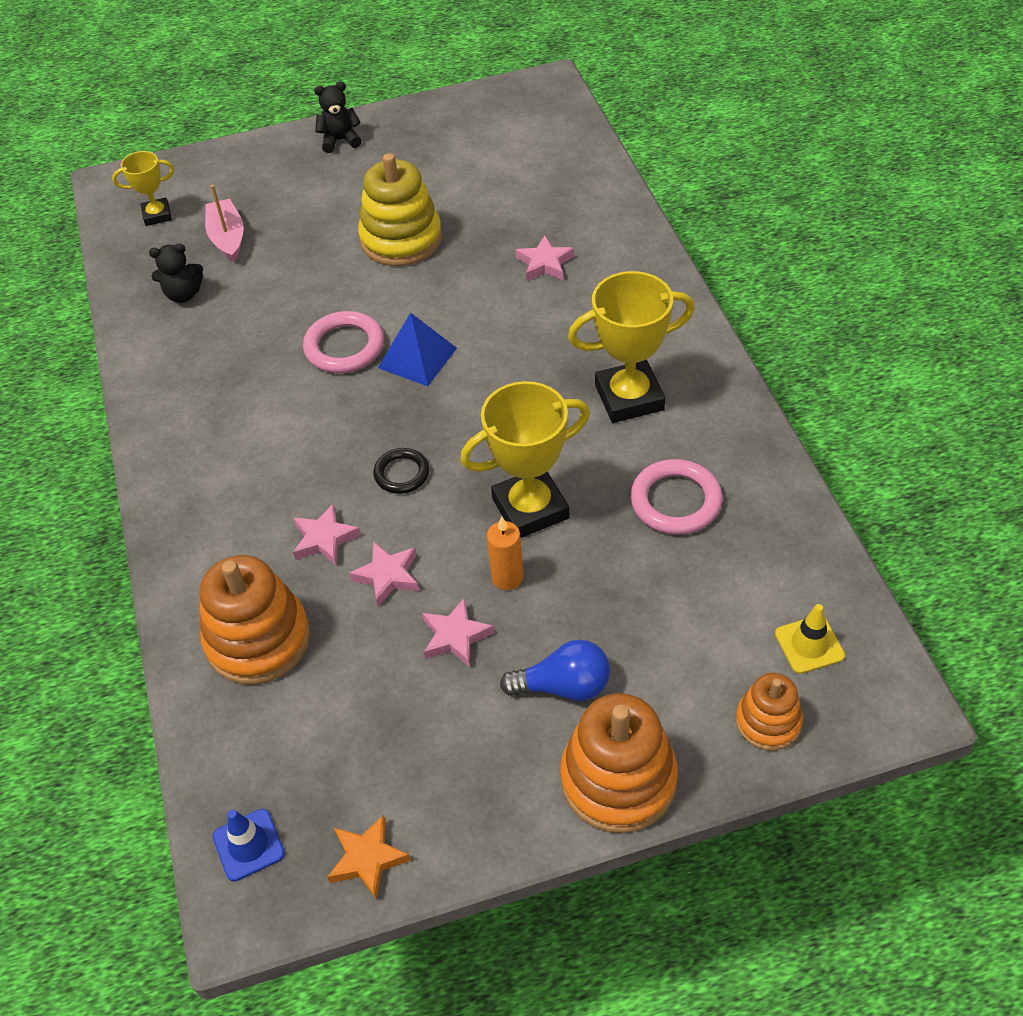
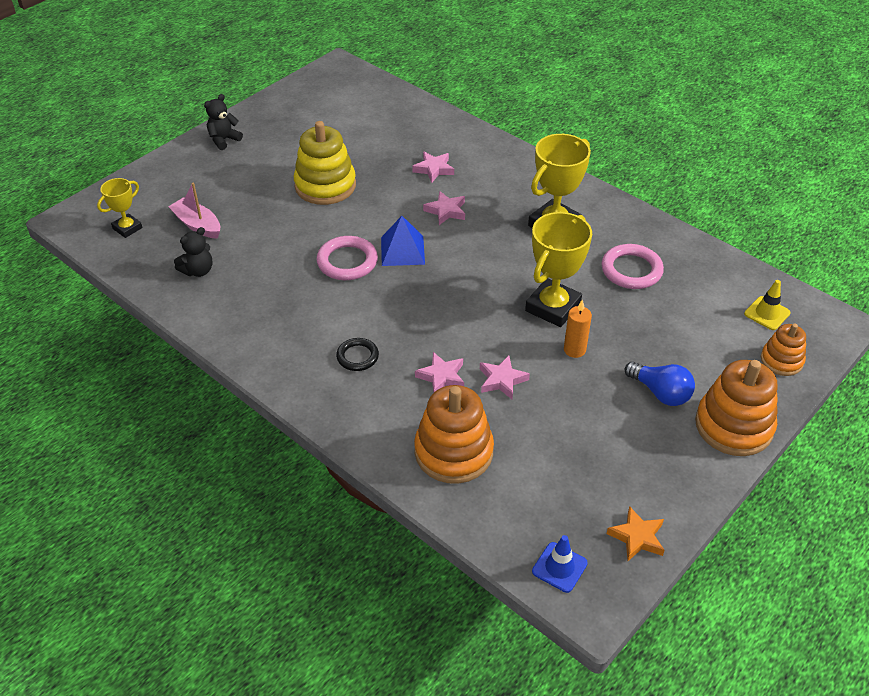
camera: 35 degrees left, 5 degrees down
black ring [373,448,429,494] -> black ring moved to [336,338,379,371]
pink star [422,597,494,667] -> pink star moved to [423,191,465,225]
blue light bulb [500,640,610,701] -> blue light bulb turned 75 degrees clockwise [625,362,695,406]

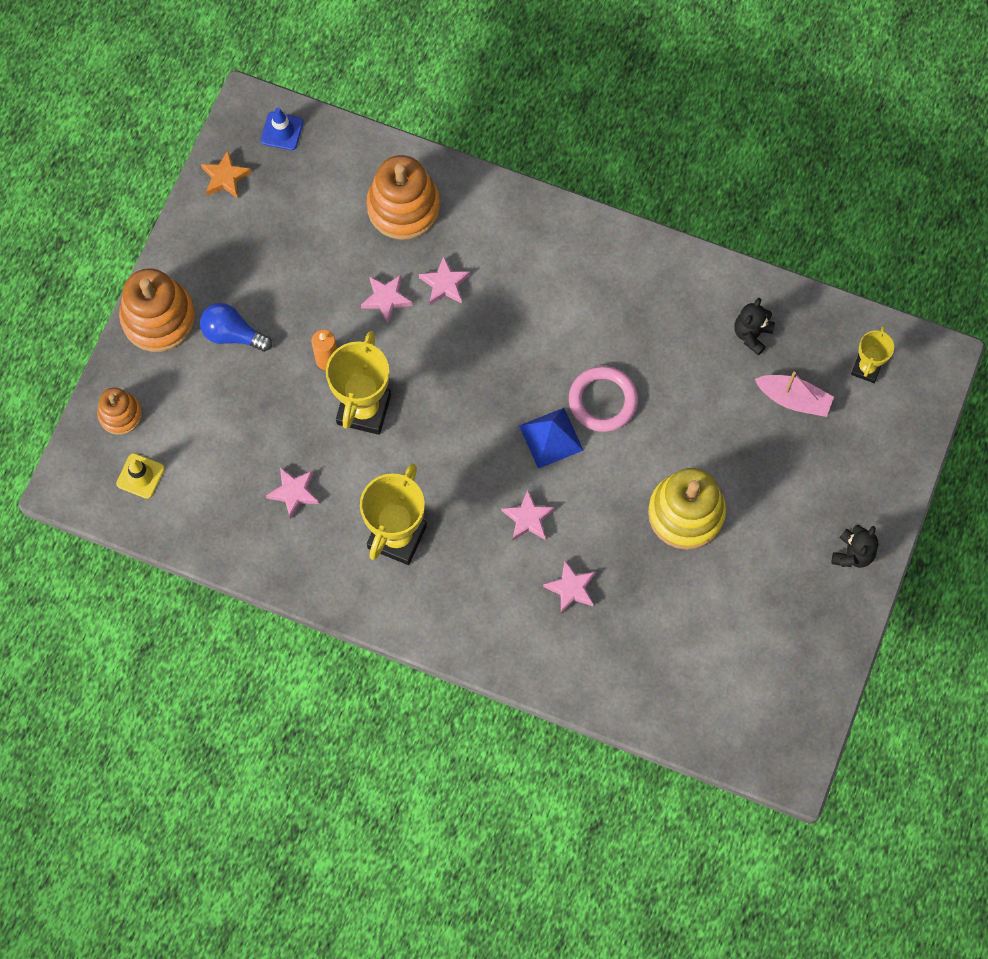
camera: 160 degrees right, 25 degrees up
black ring [336,338,379,371] -> none
pink ring [601,244,664,289] -> pink star [266,467,319,519]

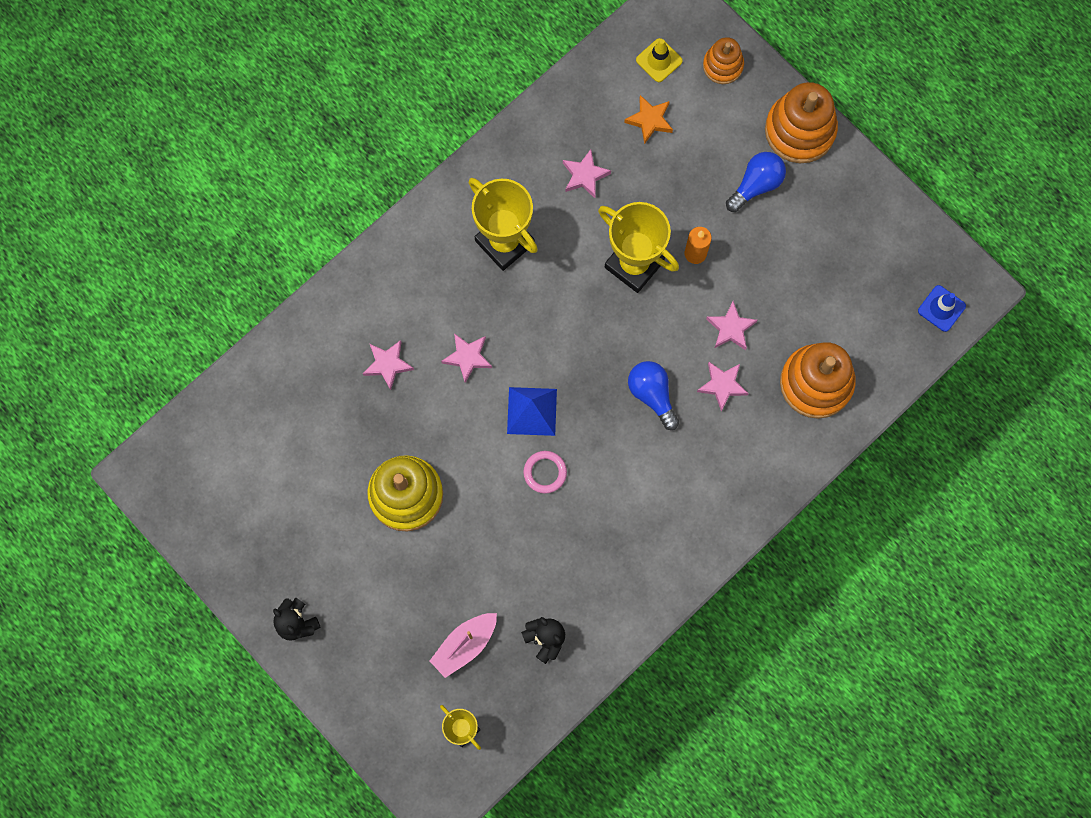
camera: 115 degrees right, 5 degrees up
orange star [201,151,252,198] -> orange star moved to [624,95,673,144]
pink ring [569,366,638,432] -> pink ring [523,451,567,494], size x0.64
none -> blue light bulb [628,361,679,430]

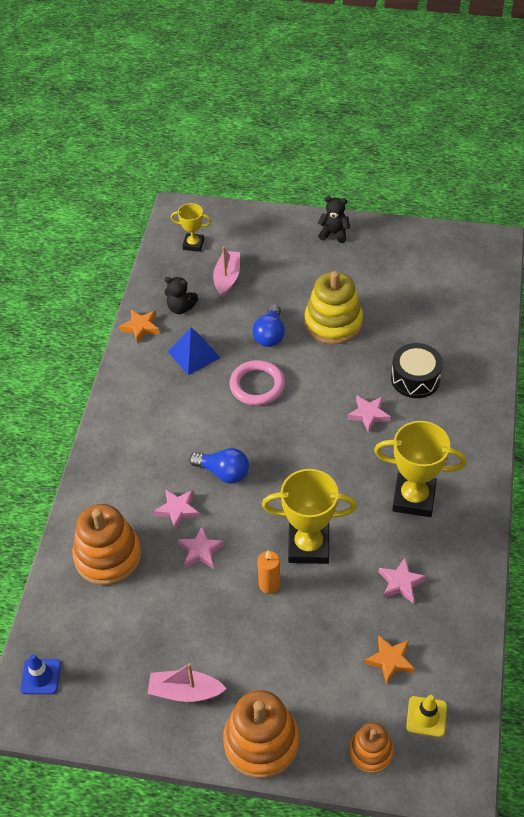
camera: 145 degrees right, 25 degrees down
pink star [363,340,414,390] -> black drum [391,343,443,398]
blue pyramid [507,387,557,436] -> blue pyramid moved to [168,328,220,375]
pink ring [523,451,567,494] -> pink ring [229,360,285,406], size x1.57
blue light bulb [726,152,786,212] -> blue light bulb moved to [252,304,285,347]
none -> orange star [119,310,160,343]
none -> pink boat [147,663,227,702]

